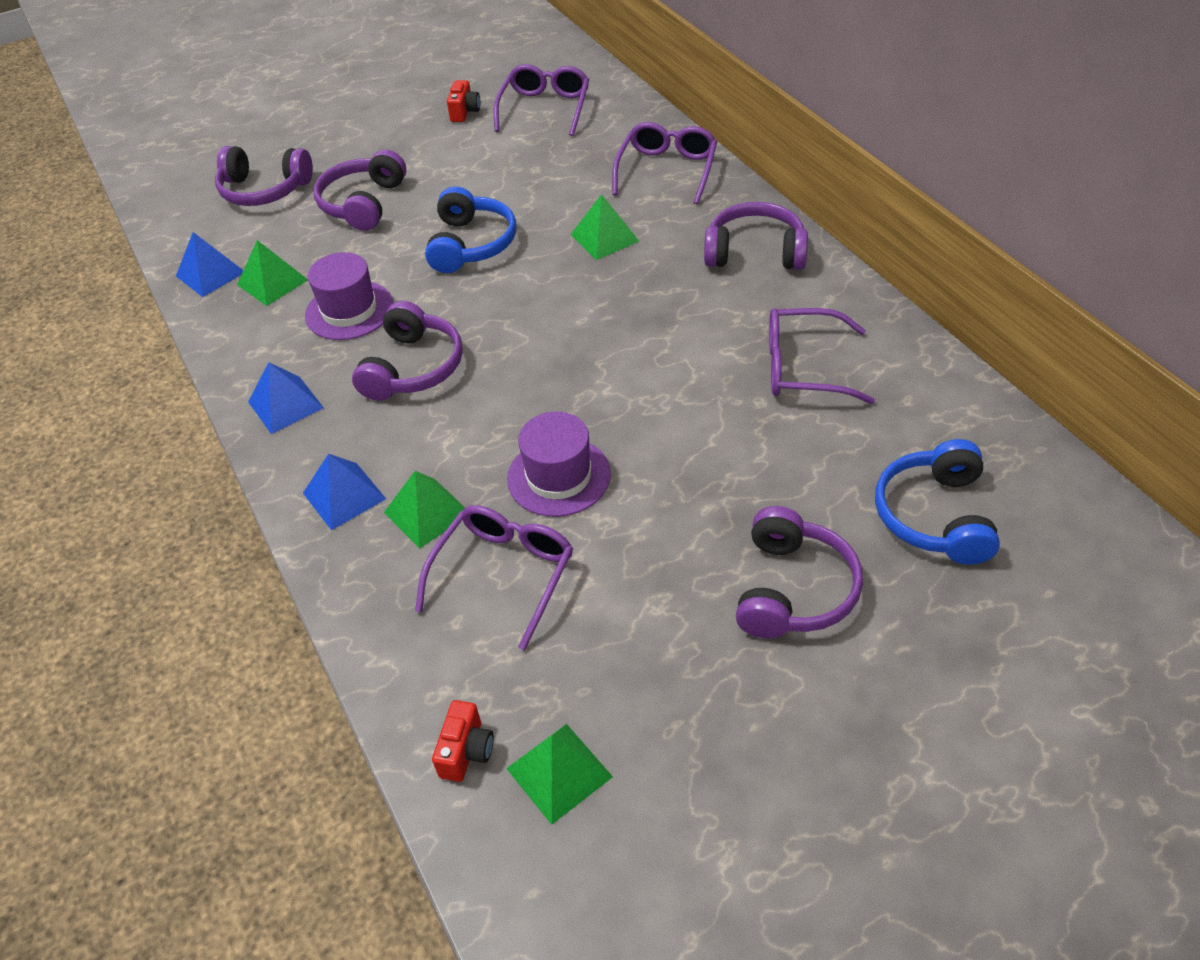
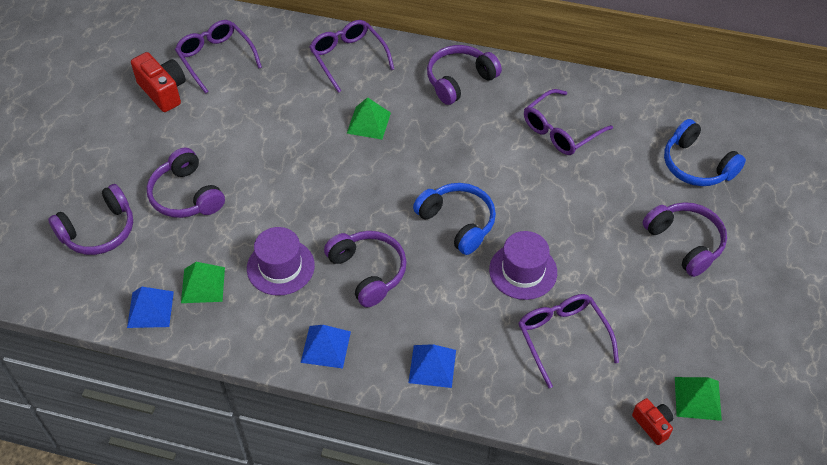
camera: 50 degrees left, 5 degrees up
green pyramid [384,471,465,549] -> none
blue headphones [425,186,516,273] -> blue headphones moved to [413,183,496,255]
red camera [447,80,480,122] -> red camera [131,52,186,112], size x1.69

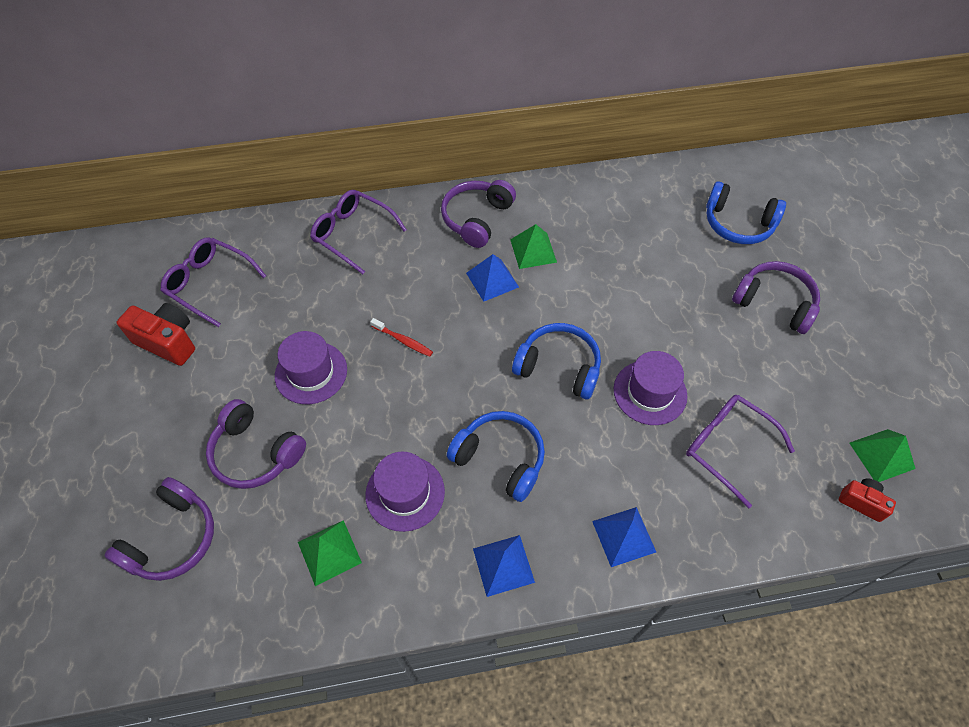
camera: 25 degrees left, 5 degrees up
blue pyramid [127,287,174,328] -> blue pyramid moved to [466,254,519,302]
purple headphones [324,231,407,307] -> blue headphones [447,411,545,502]
green pyramid [347,97,391,140] -> green pyramid moved to [510,224,557,269]
purple glasses [524,89,613,155] -> none
none -> purple hat [275,331,347,404]
none -> red toothbrush [370,318,433,357]

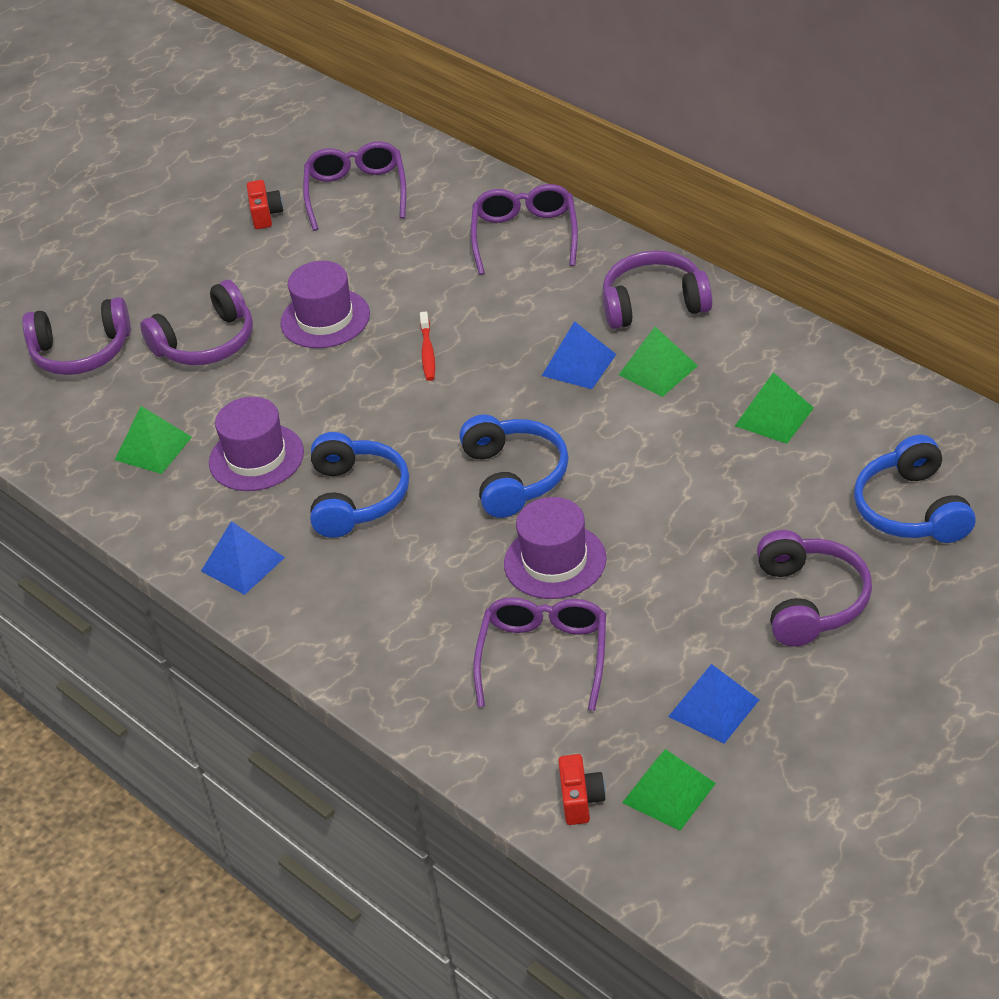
camera: 60 degrees right, 15 degrees down
red camera [117,303,195,366] -> red camera [247,180,283,229], size x0.59
purple headphones [206,399,306,489] -> purple headphones turned 120 degrees counterclockwise [140,280,253,365]
blue pyramid [592,507,656,567] -> blue pyramid moved to [668,664,759,744]
none -> green pyramid [735,372,814,444]

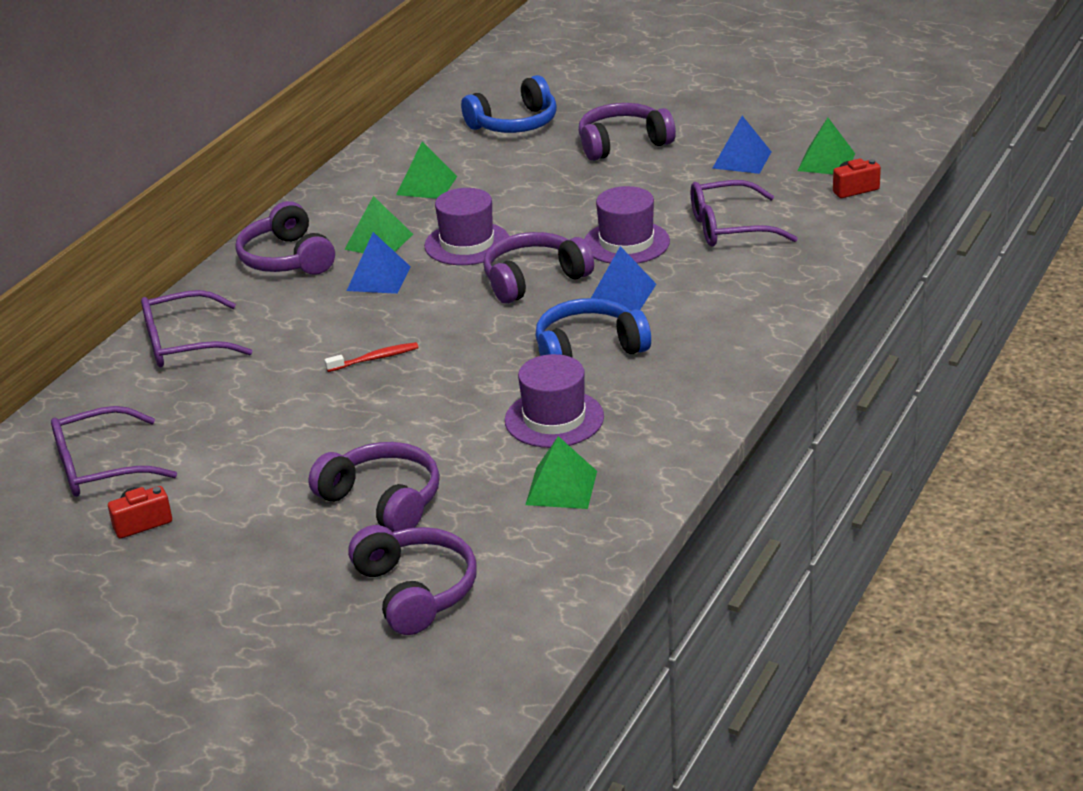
camera: 110 degrees left, 10 degrees down
blue pyramid [201,521,285,595] -> blue pyramid moved to [591,246,656,310]
purple hat [280,261,370,348] -> purple hat moved to [424,188,509,265]
blue headphones [459,414,569,518] -> purple headphones [483,232,594,304]

